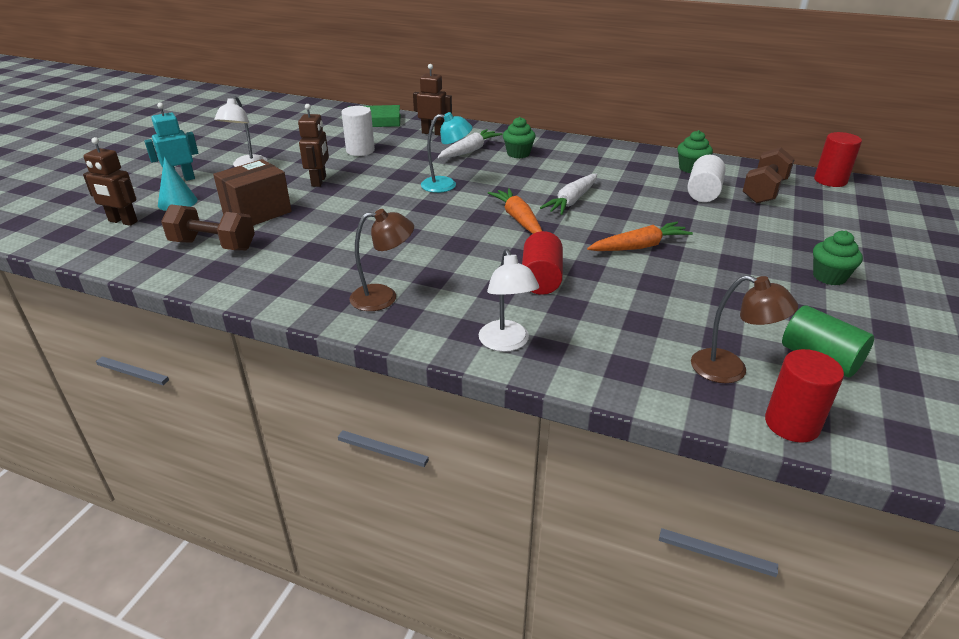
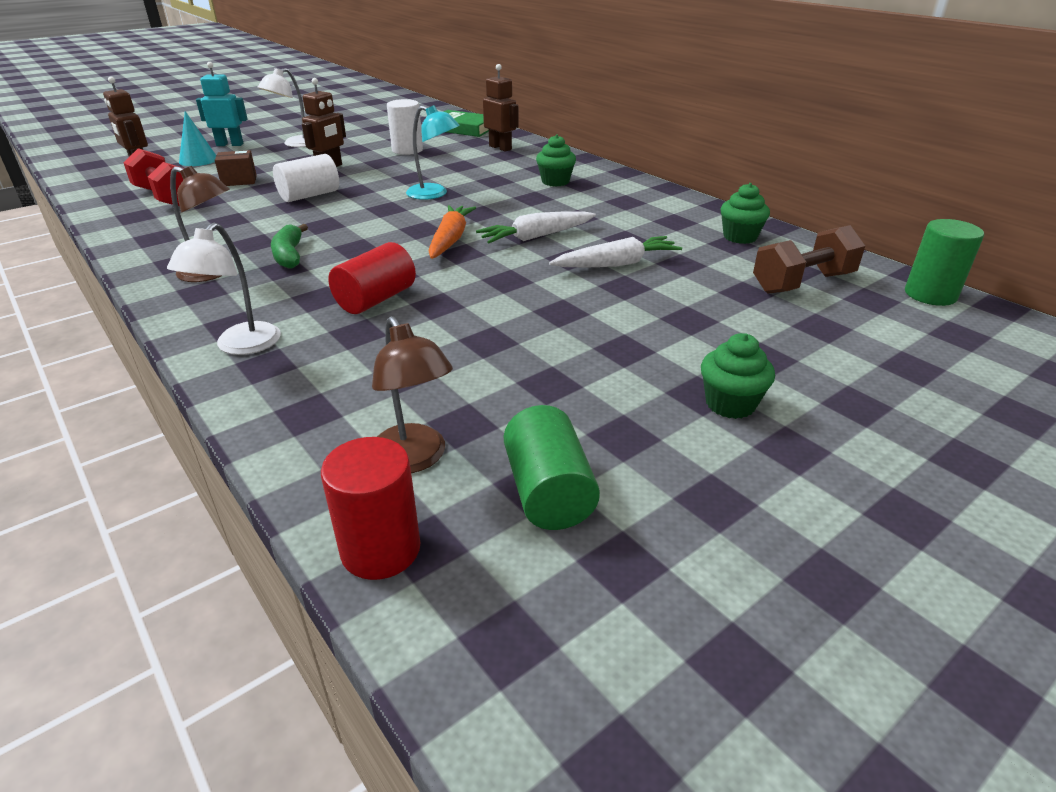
camera: 30 degrees right, 0 degrees up
brown dumbbell [161,204,255,250] -> red dumbbell [123,148,185,206]
brown box [213,159,292,226] -> brown box [215,150,257,186], size x0.58
white carrot [438,129,503,159] -> white carrot moved to [549,236,682,267]
orange carrot [587,222,693,251] -> none
white cylinder [687,155,726,202] -> white cylinder moved to [273,154,339,202]
red cylinder [814,132,862,187] -> green cylinder [905,219,984,306]
none -> green banana [271,224,308,269]

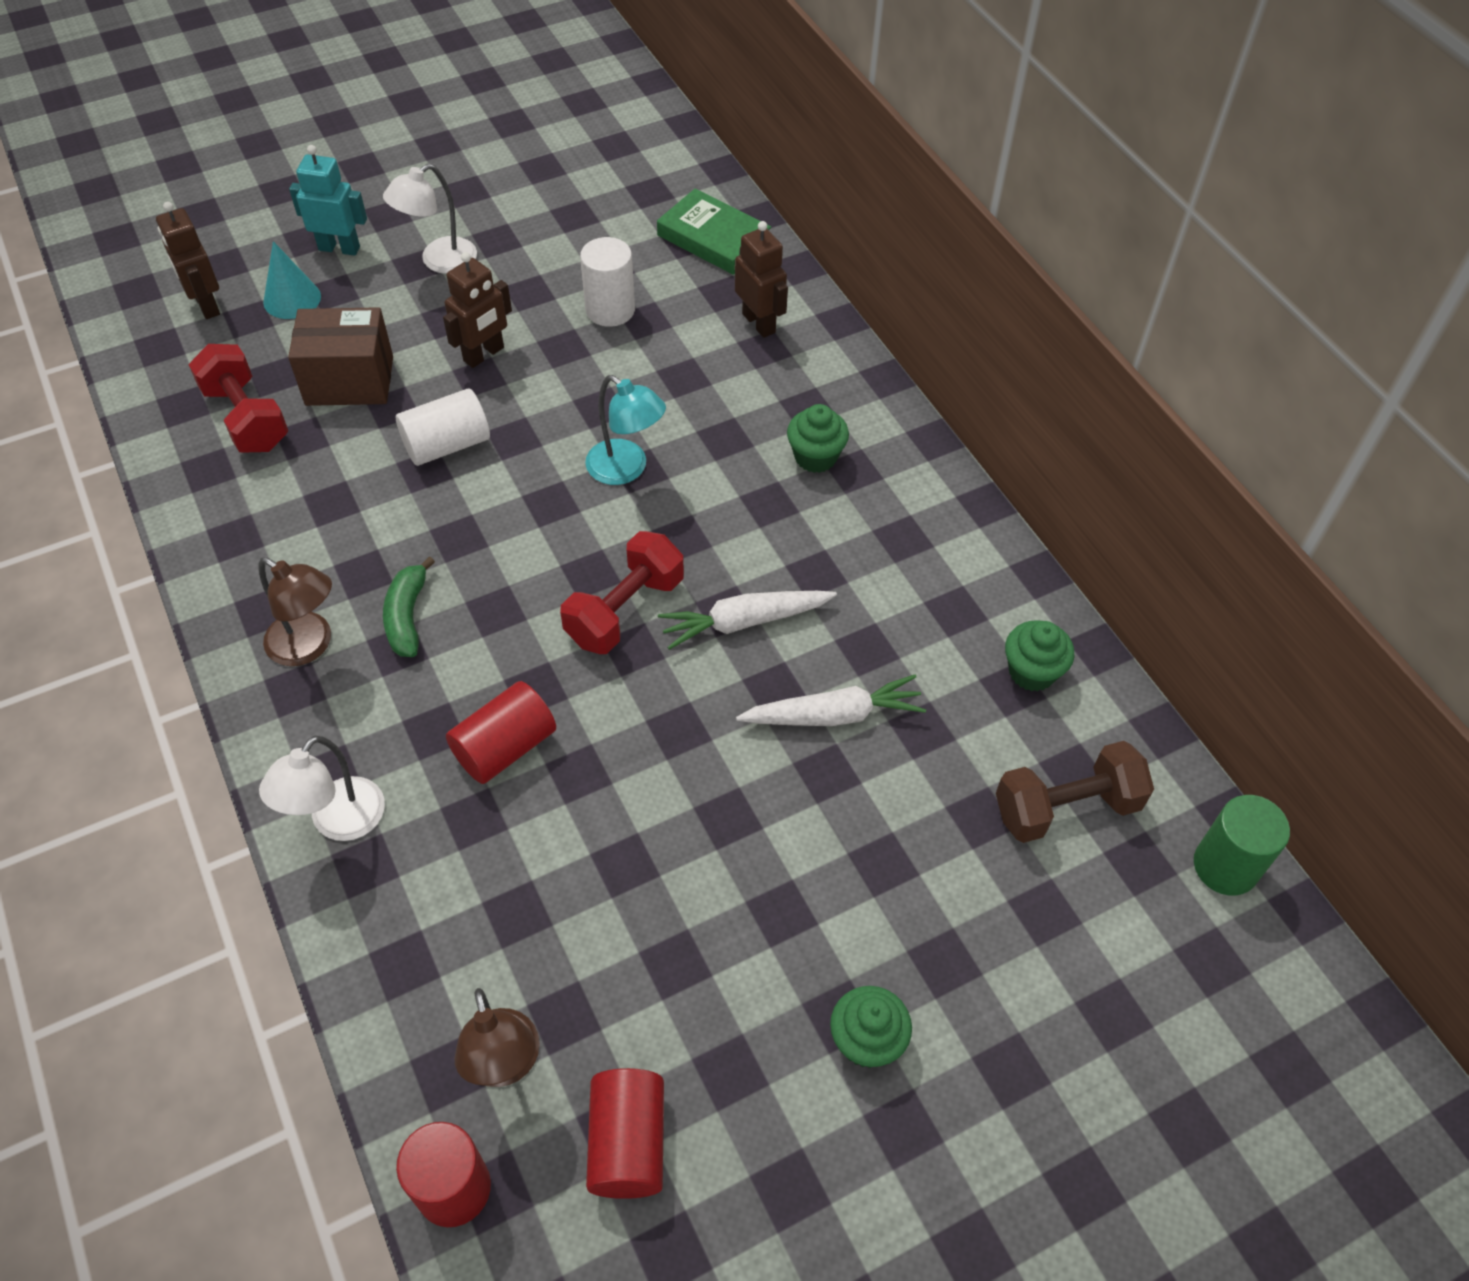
camera: 10 degrees right, 20 degrees up
brown box [215,150,257,186] -> brown box [288,307,393,406], size x1.72
orange carrot [429,205,476,259] -> red dumbbell [560,531,684,654]
green cylinder [504,405,600,530] -> red cylinder [586,1068,664,1199]

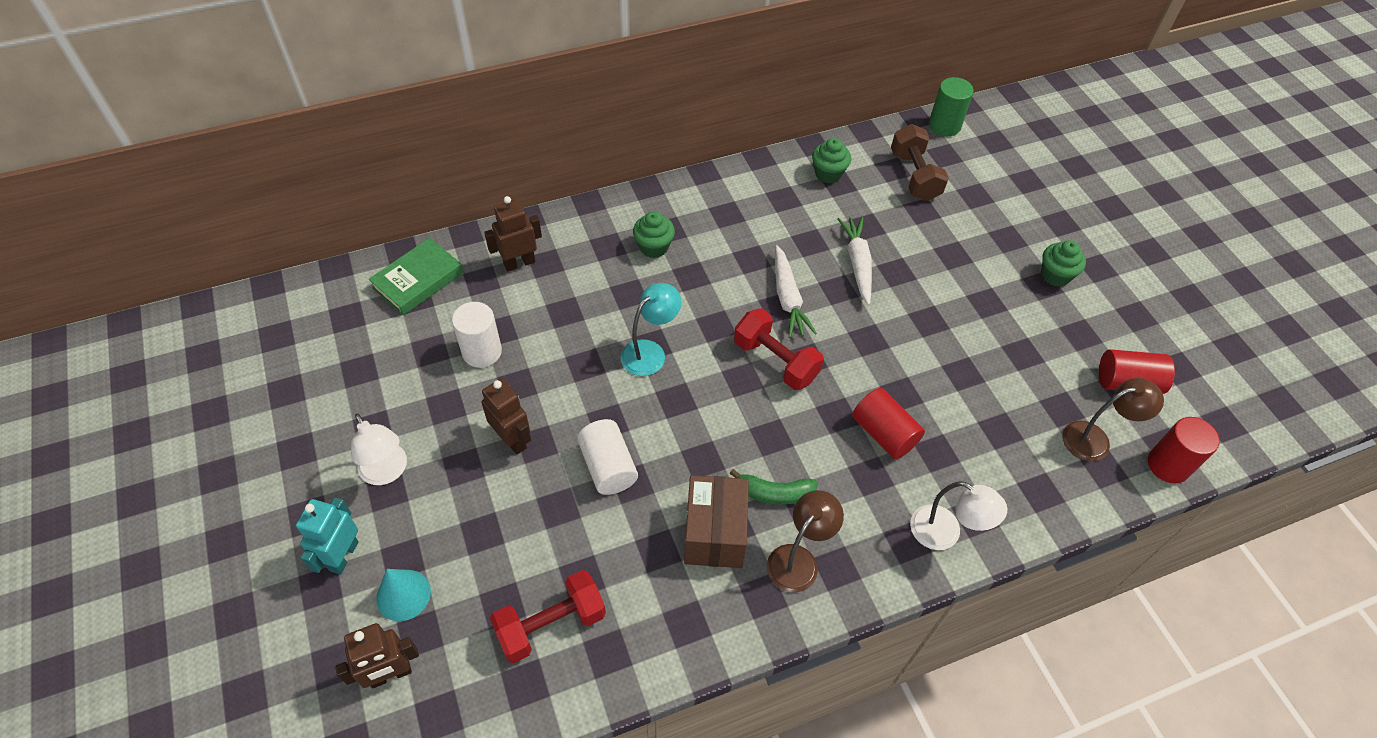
camera: 85 degrees left, 0 degrees up
brown box [288,307,393,406] -> brown box moved to [684,475,749,568]

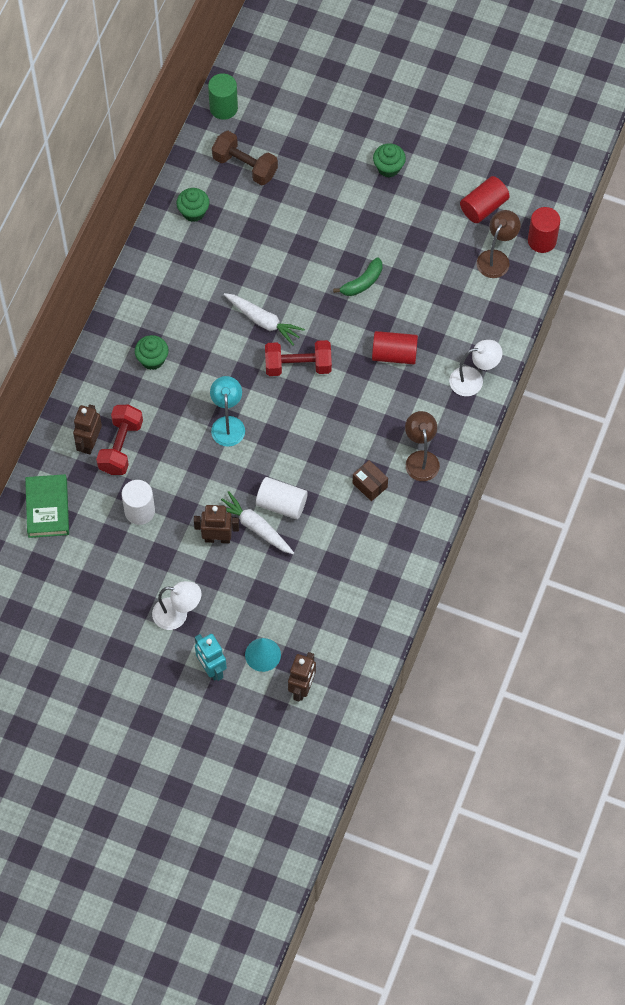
camera: 45 degrees left, 10 degrees up
red dumbbell [490,570,606,663] -> red dumbbell moved to [96,405,143,475]
brown box [684,475,749,568] -> brown box [353,460,388,501], size x0.58
green banana [729,469,818,504] -> green banana moved to [333,257,382,296]
white carrot [837,217,872,305] -> white carrot moved to [221,491,294,554]

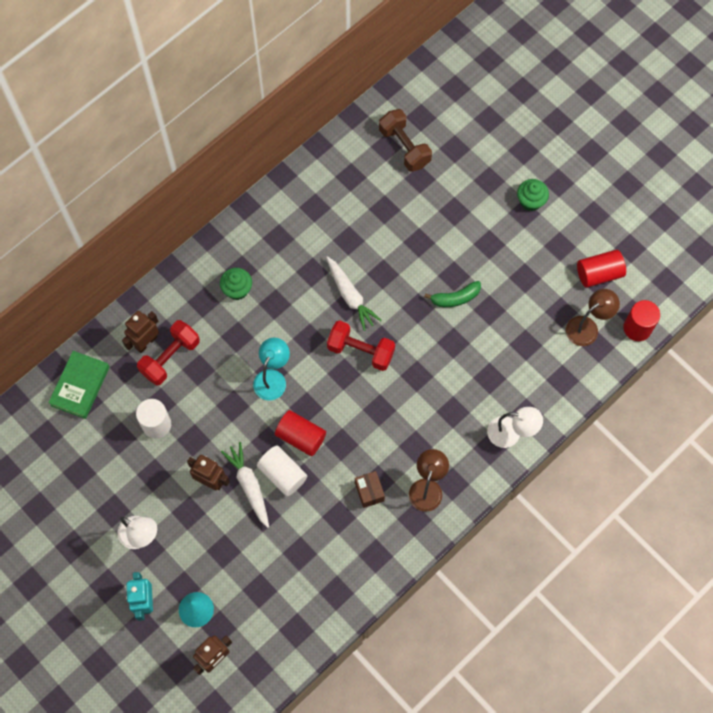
camera: 25 degrees right, 5 degrees up
green cupcake [177,188,209,222] -> none
green cylinder [208,73,238,120] -> none
red cylinder [372,331,418,364] -> red cylinder moved to [275,410,326,456]

